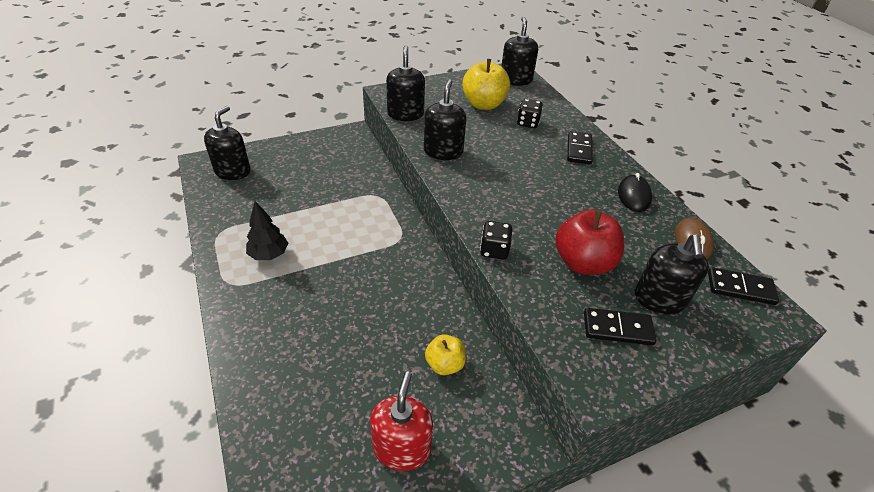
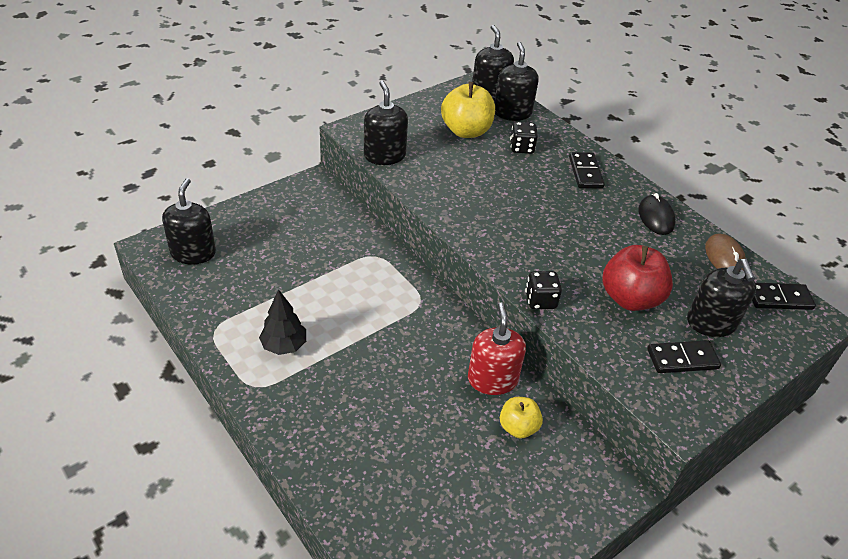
camera: 15 degrees left, 0 degrees up
red soap dispenser [370,371,433,471] -> red soap dispenser moved to [468,302,526,395]
black soap dispenser [424,79,466,160] -> black soap dispenser moved to [495,42,539,121]

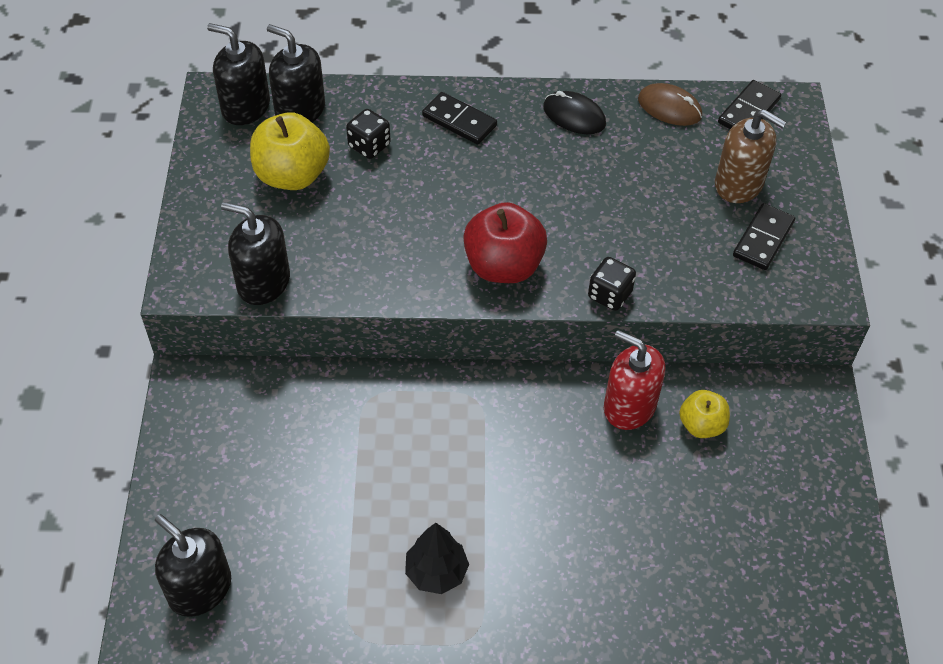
camera: 50 degrees left, 10 degrees up
red apple [602,245,673,311] -> red apple moved to [463,202,547,283]
black soap dispenser [687,259,756,337] -> brown soap dispenser [715,109,787,203]

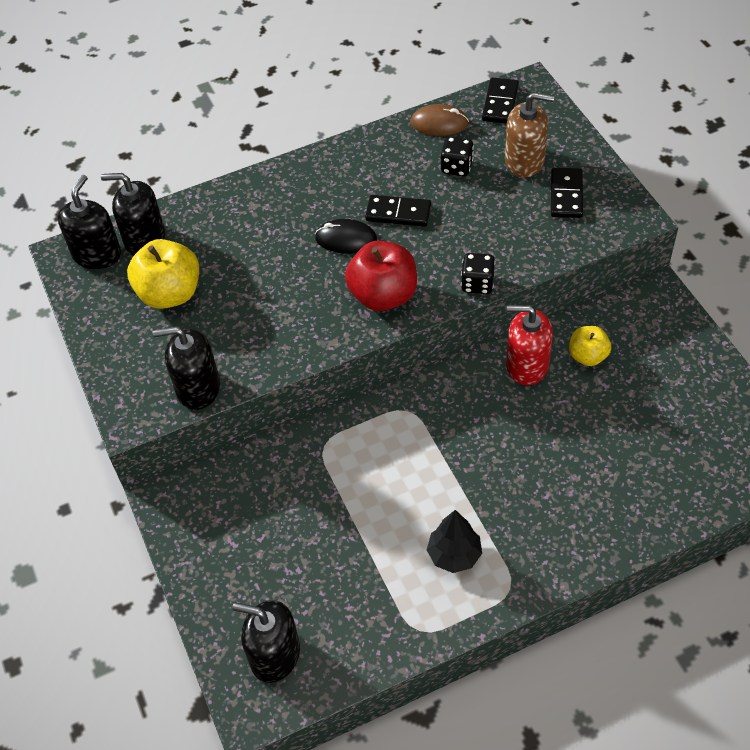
camera: 20 degrees left, 0 degrees up
black soap dispenser [207,23,270,125] -> black soap dispenser turned 105 degrees clockwise [58,175,121,269]
black dice [346,109,391,159] -> black dice moved to [441,137,474,176]
black domino [422,92,497,145] -> black domino moved to [365,195,431,227]
black mouse [543,91,606,134] -> black mouse moved to [315,219,377,254]

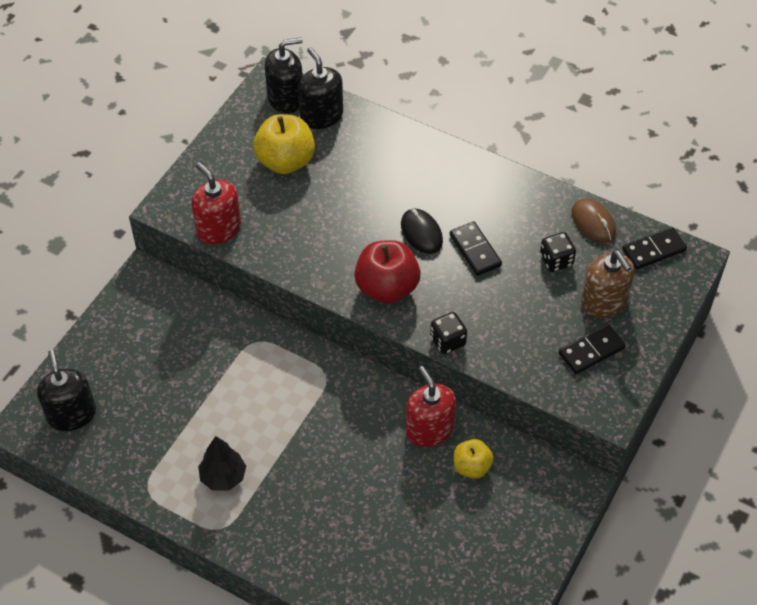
camera: 50 degrees right, 0 degrees up
black soap dispenser [152,326,220,410] -> red soap dispenser [192,162,241,245]

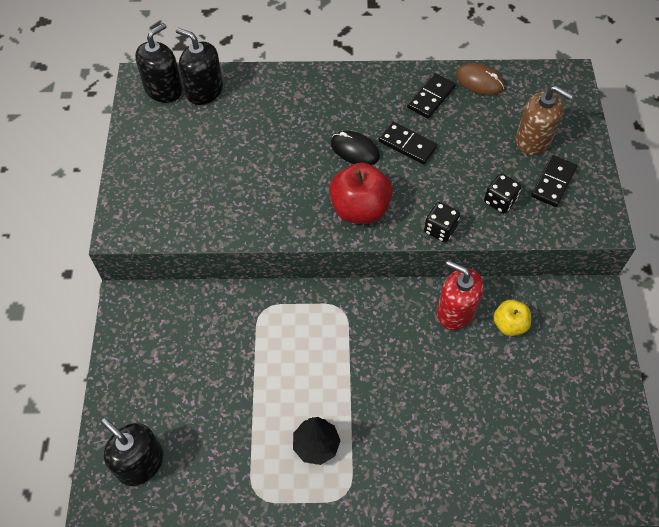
camera: 30 degrees left, 5 degrees up
red soap dispenser [192,162,241,245] -> none
yellow apple [253,114,315,174] -> none
black dice [540,232,576,272] -> black dice moved to [484,173,521,214]
black domino [622,227,687,269] -> black domino moved to [407,73,456,119]

